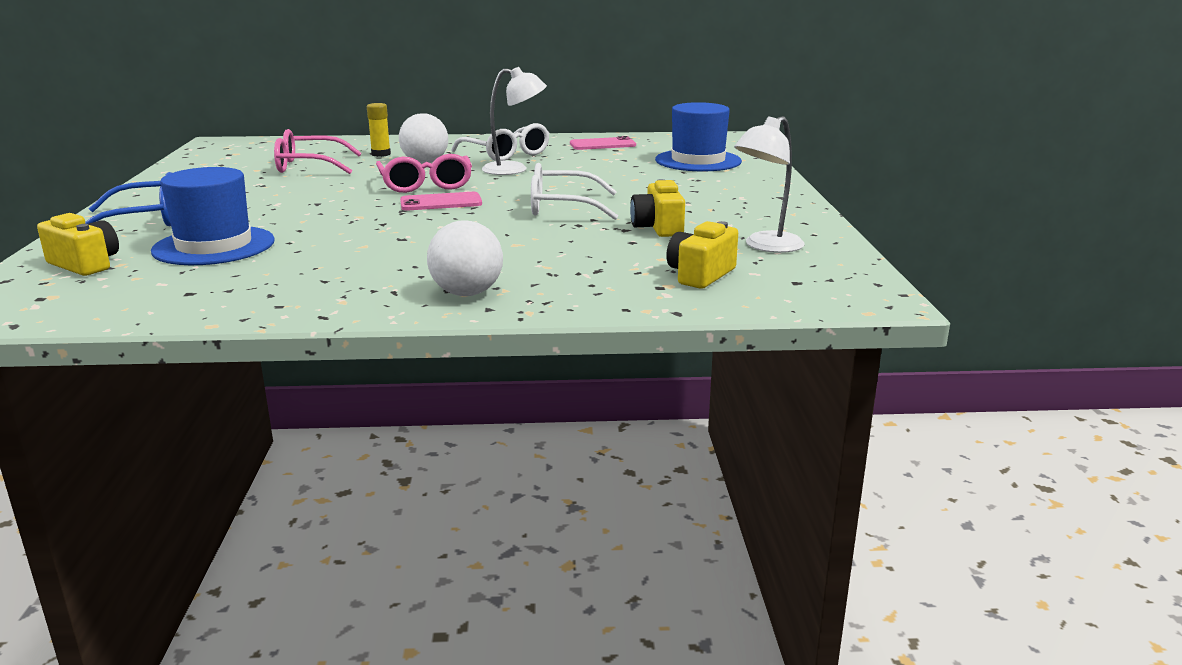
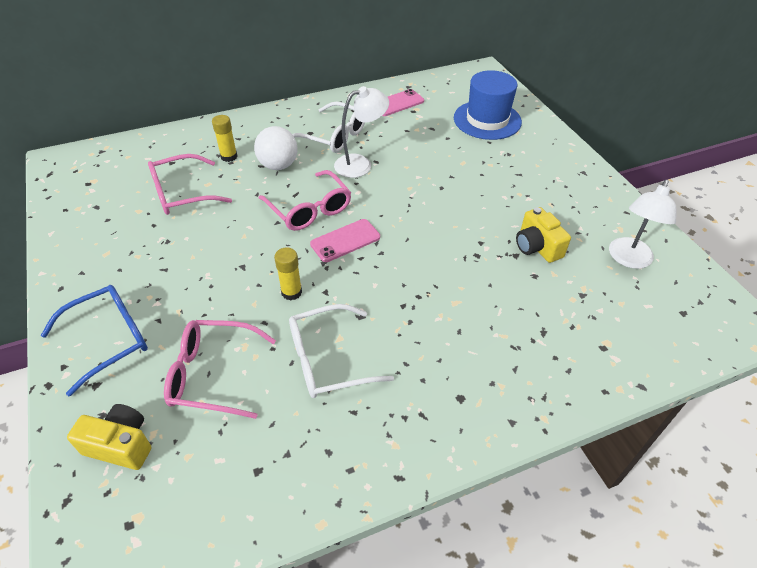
camera: 20 degrees left, 25 degrees up
blue hat [151,167,275,265] -> pink glasses [164,320,276,419]
white ball [427,220,503,296] -> none
white glasses [531,163,618,220] -> white glasses moved to [289,304,394,398]
yellow camera [666,221,738,289] -> none
none -> yellow glue stick [274,248,302,300]

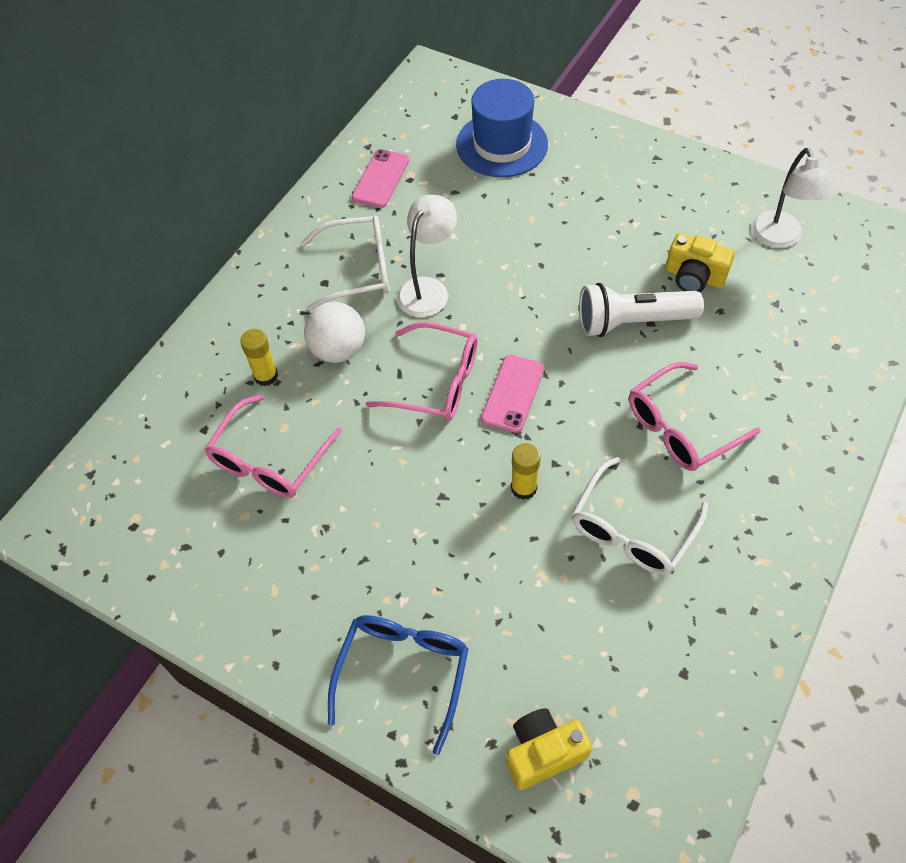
camera: 35 degrees left, 10 degrees up
pink glasses [164,320,276,419] -> pink glasses moved to [629,362,761,471]
none -> white flashlight [579,283,704,337]

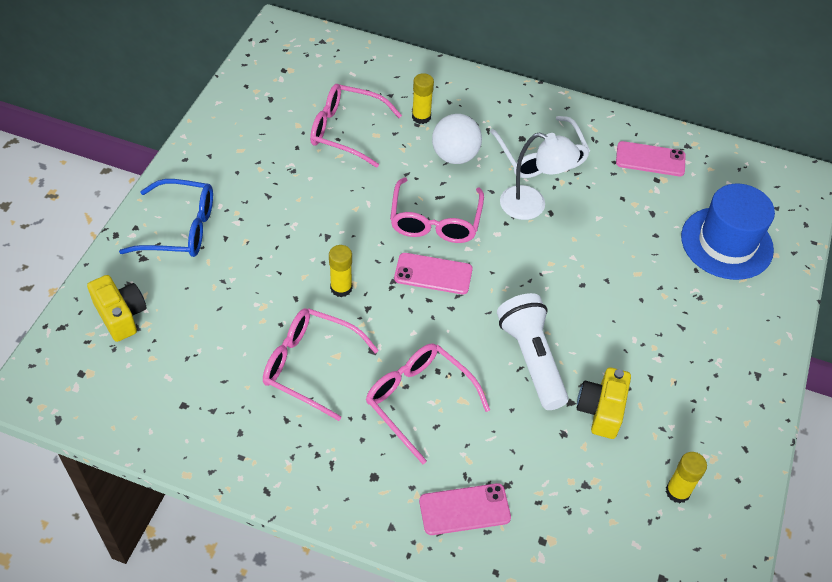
camera: 75 degrees right, 5 degrees down
white glasses [572,457,708,575] -> pink glasses [263,308,379,421]
white lamp [751,148,837,248] -> yellow glue stick [666,452,707,503]
none -> pink phone [419,483,511,535]

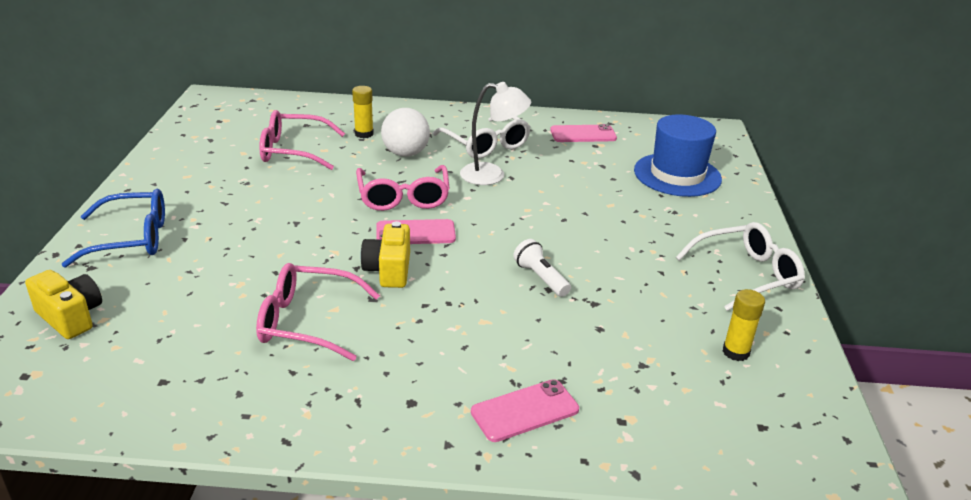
camera: 15 degrees left, 20 degrees down
yellow glue stick [329,245,352,297] -> none
pink glasses [366,343,490,464] -> none
white flashlight [497,293,569,410] -> white flashlight [513,239,571,297], size x0.58
yellow camera [577,367,631,439] -> yellow camera moved to [360,221,410,288]
none -> white glasses [676,222,805,311]

